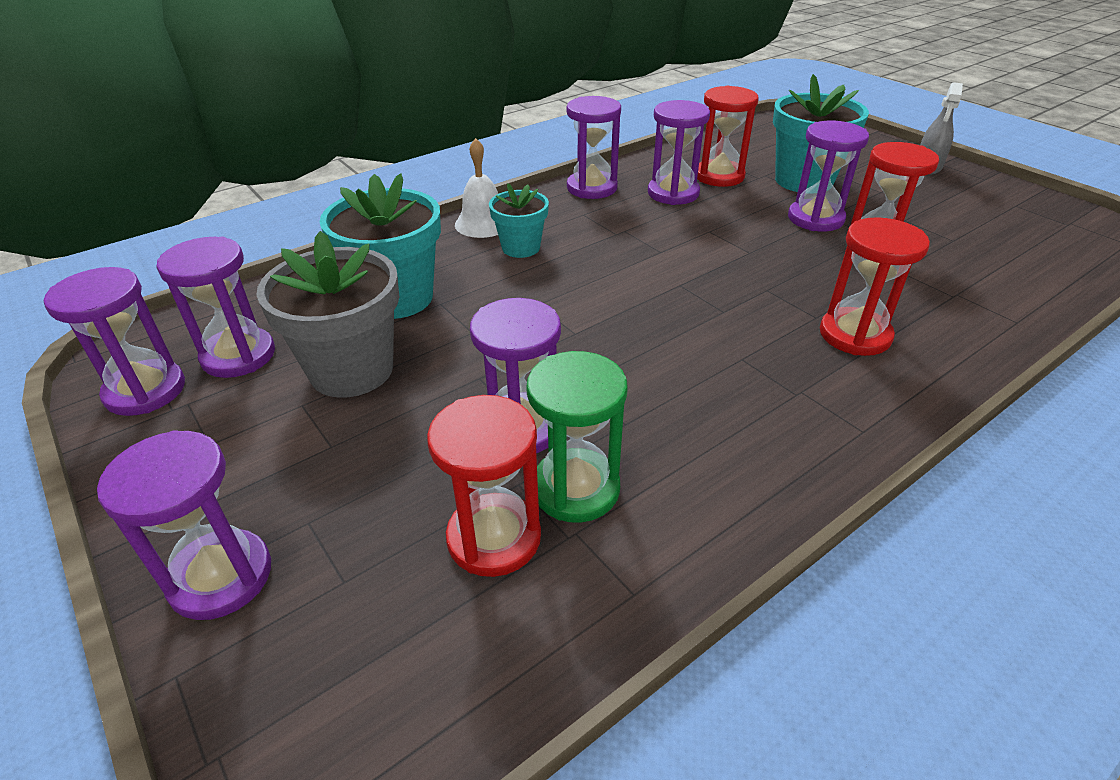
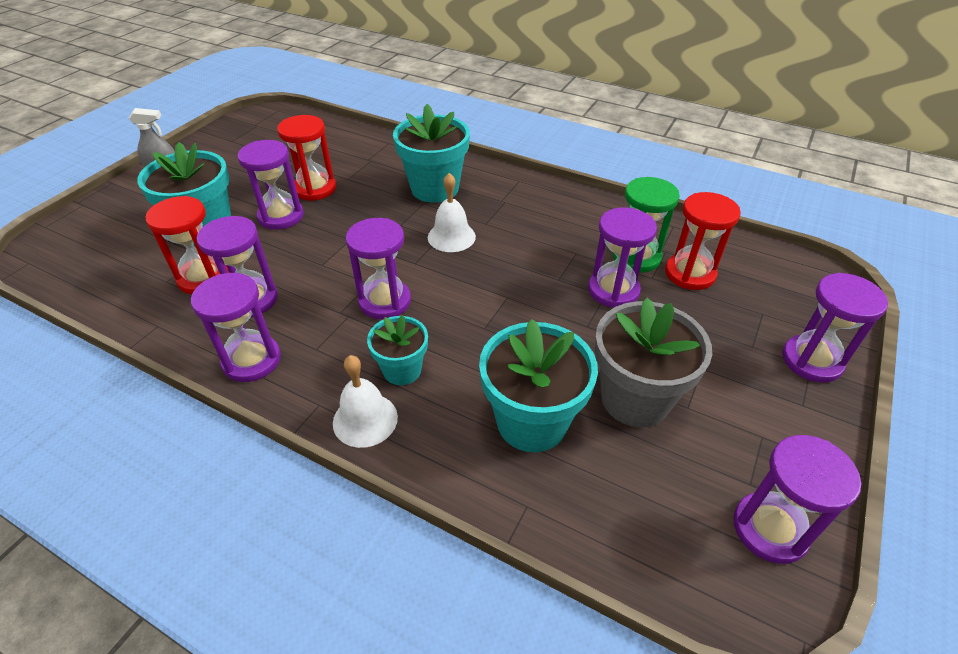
camera: 115 degrees left, 5 degrees up
purple hourglass [157,237,275,378] -> purple hourglass moved to [346,218,411,319]
red hourglass [820,217,930,356] -> turquoise flower pot [393,104,470,203]
none -> white bell [428,173,476,252]

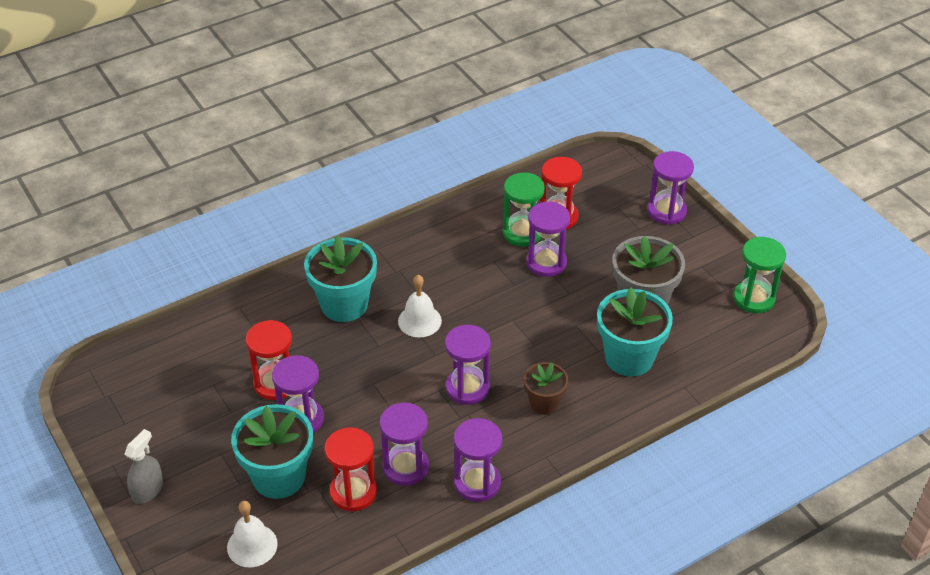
camera: 60 degrees left, 0 degrees up
white bell [333,355,398,448] -> white bell moved to [227,501,278,567]
turquoise flower pot [367,315,428,385] -> brown flower pot [524,362,569,415]
purple hourglass [734,435,861,564] -> green hourglass [733,237,786,313]

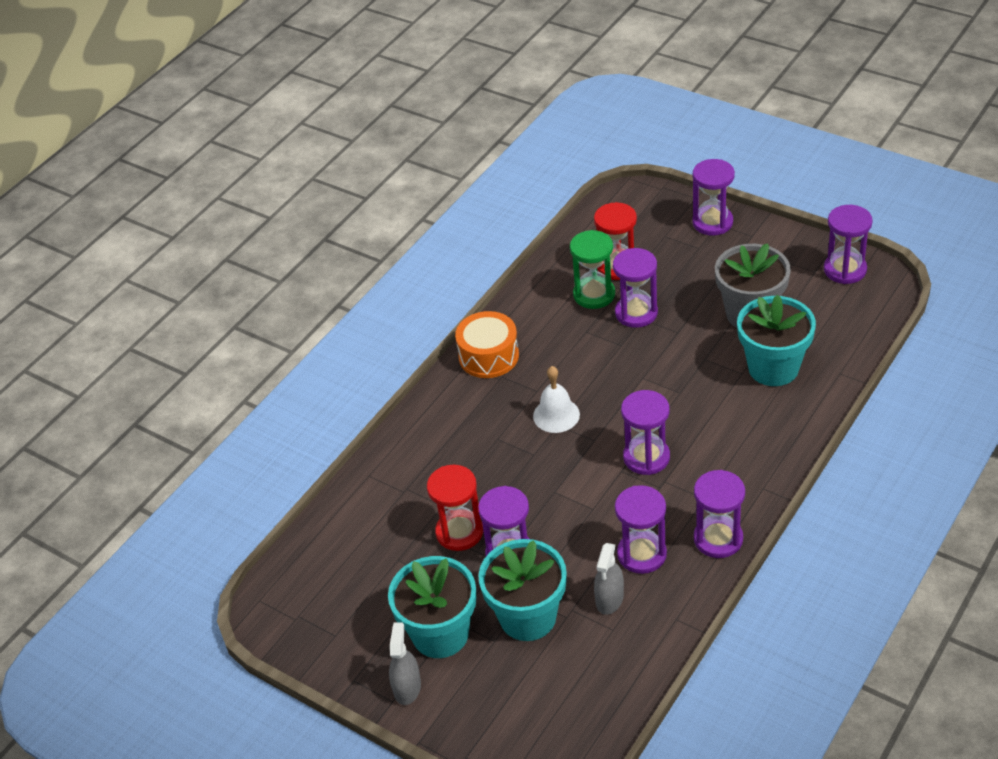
camera: 20 degrees left, 0 degrees up
white bell [227,501,278,567] -> none
turquoise flower pot [304,235,377,322] -> turquoise flower pot moved to [388,556,476,658]
red hourglass [324,427,377,512] -> grey spray bottle [594,543,624,615]
brown flower pot [524,362,569,415] -> none
green hourglass [733,237,786,313] -> purple hourglass [824,205,873,284]
none -> orange drum [455,311,519,378]

